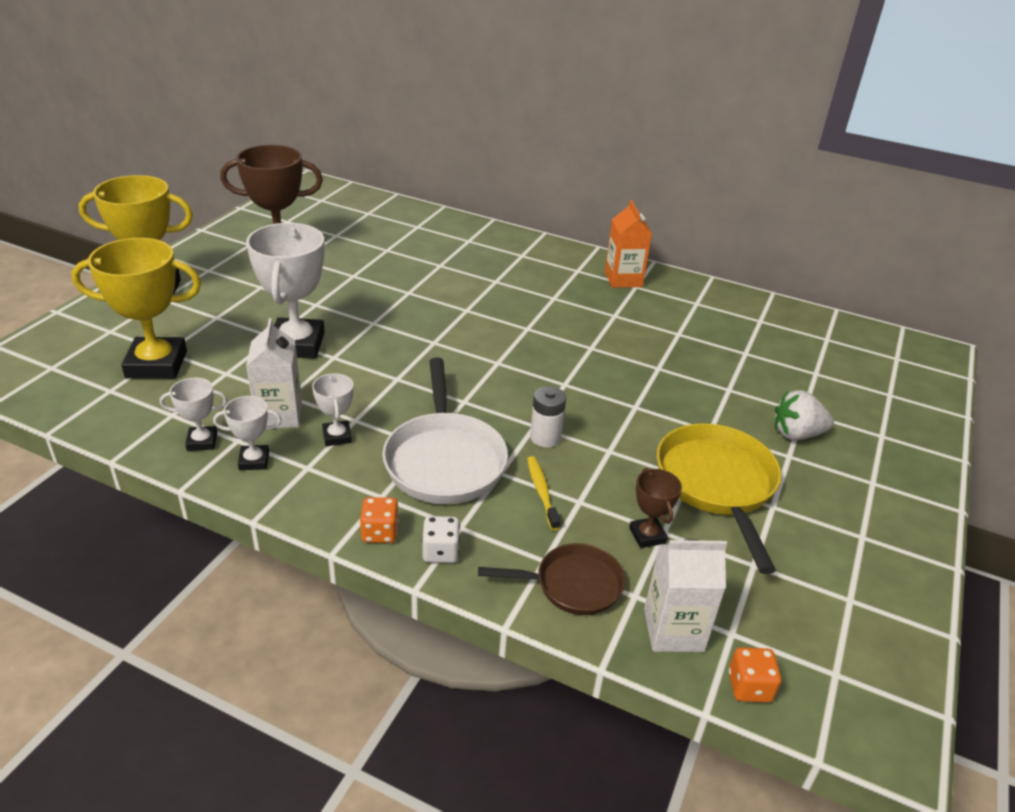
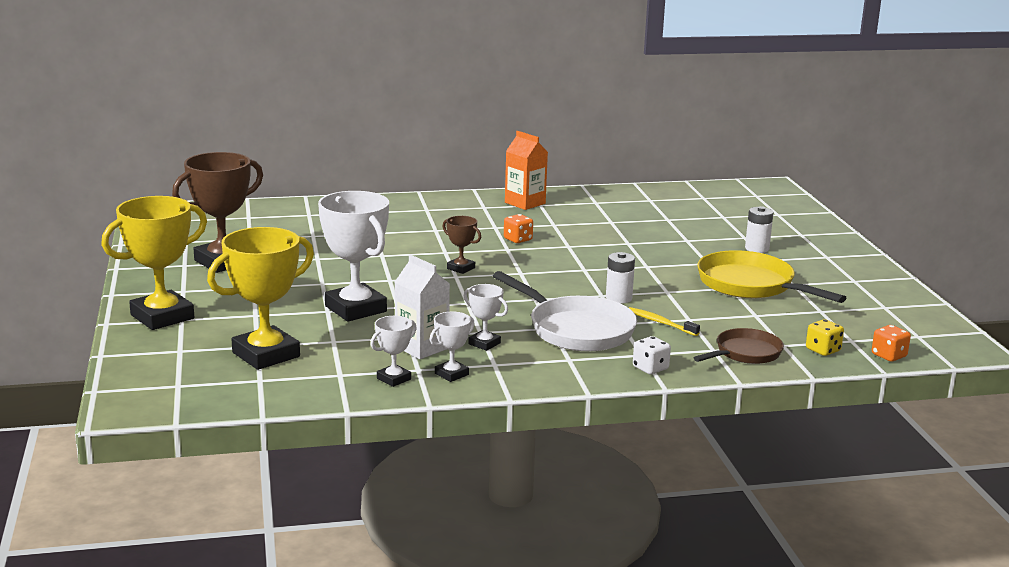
camera: 35 degrees left, 15 degrees down
orange dice [360,497,399,543] -> orange dice moved to [504,214,533,243]
brown trophy [629,468,682,548] -> brown trophy moved to [442,216,481,274]
white carton [644,539,727,652] -> yellow dice [806,319,844,356]
white strawberry [775,390,834,440] -> white battery [745,206,774,253]

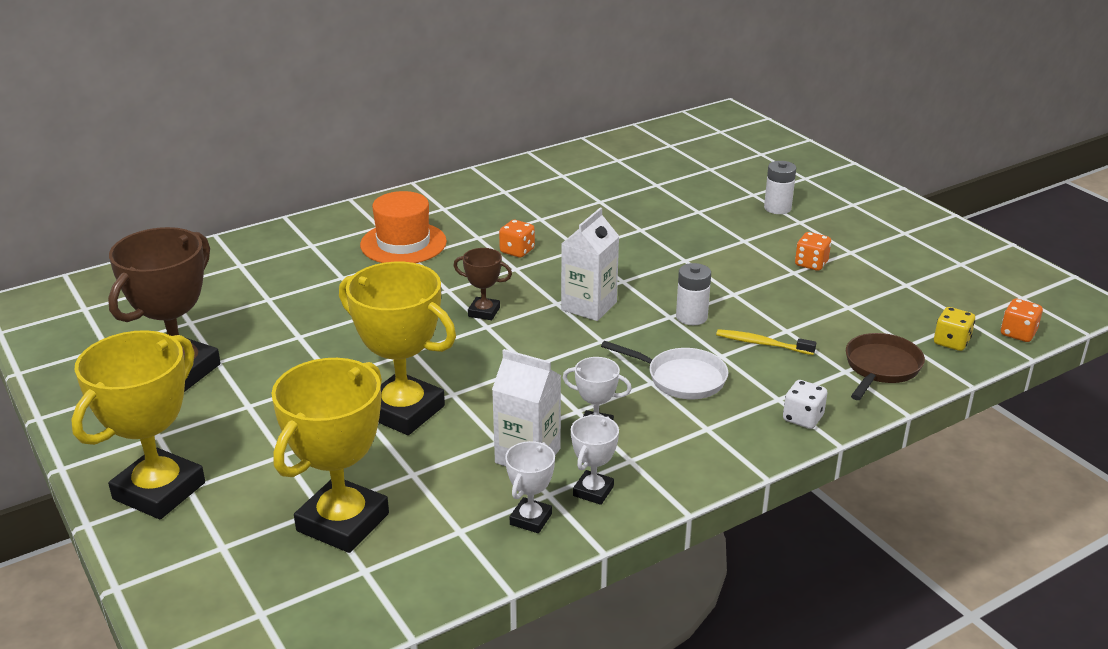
camera: 20 degrees left, 10 degrees up
white trophy [318,191,389,322] -> yellow trophy [339,262,456,435]
white pan [493,271,637,351] -> white pan [601,341,728,399], size x0.61
orange carton [505,131,548,210] -> none
yellow pan [697,250,846,303] -> orange dice [795,232,831,271]
none -> orange hat [360,191,447,263]
none -> white carton [561,208,619,321]

